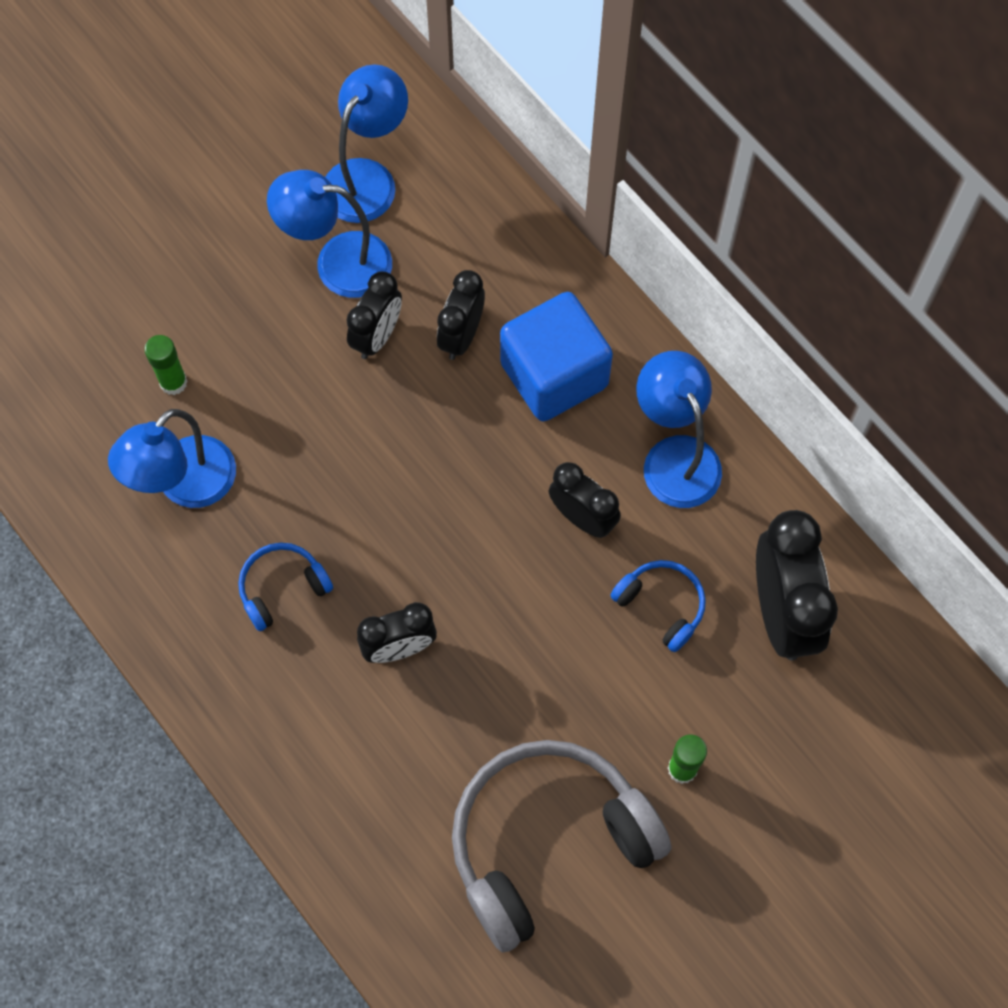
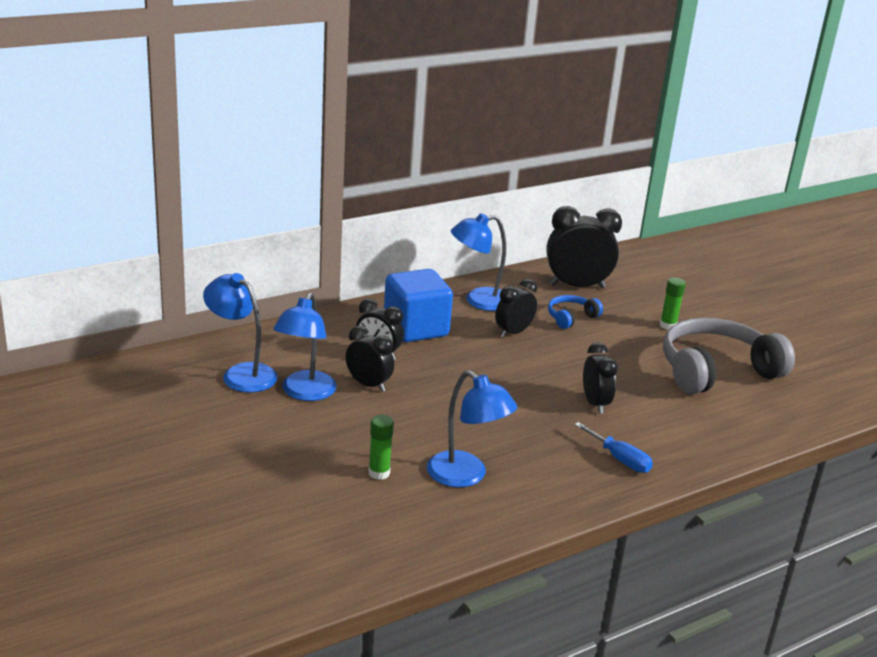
camera: 85 degrees left, 40 degrees down
blue headphones [238,543,333,631] -> none
grey headphones [452,740,671,952] -> grey headphones turned 90 degrees clockwise [663,317,795,394]
none -> blue screwdriver [574,422,653,473]

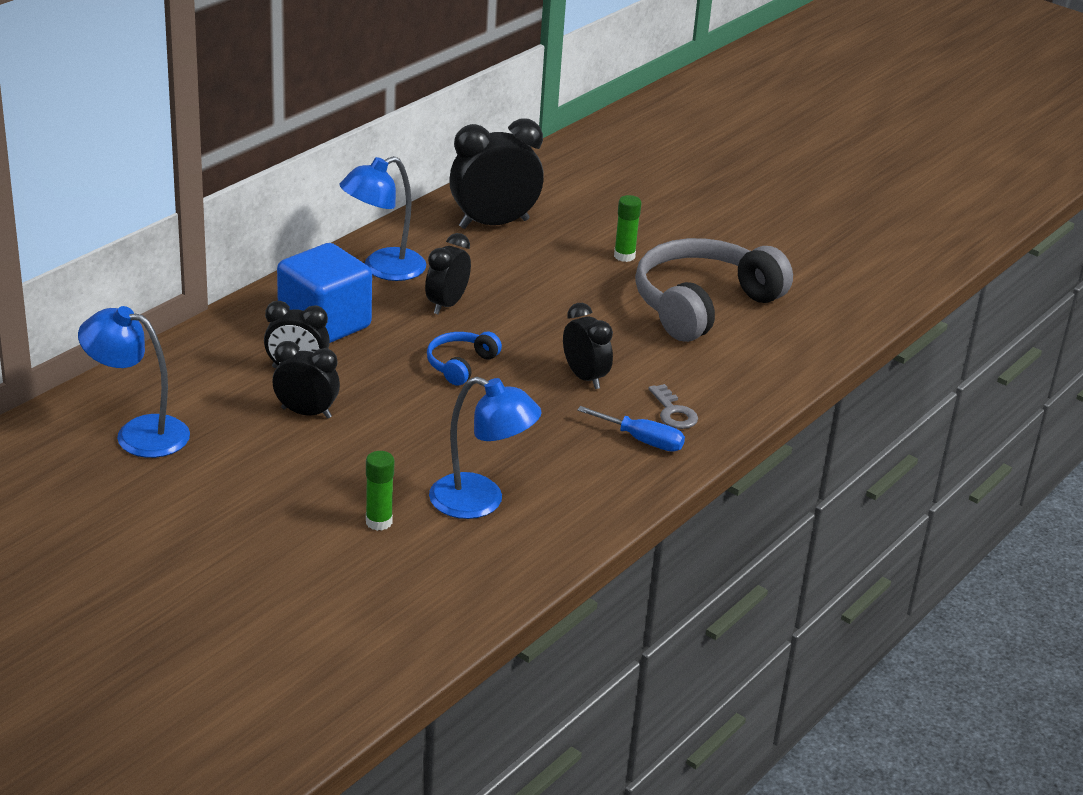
camera: 20 degrees left, 5 degrees up
blue lamp [273,293,337,401] -> none
blue headphones [548,295,603,329] -> blue headphones moved to [427,332,502,385]
none -> grey key [648,384,698,429]

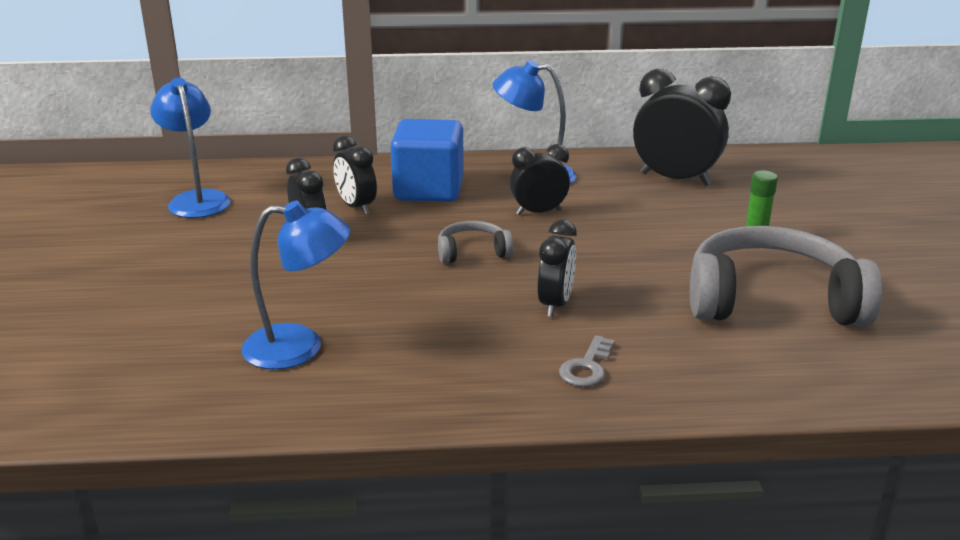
camera: 50 degrees right, 5 degrees down
green glue stick [366,451,394,531] -> none
blue headphones [427,332,502,385] -> grey headphones [438,221,514,264]
blue lamp [429,377,542,519] -> blue lamp turned 75 degrees counterclockwise [242,200,351,370]
blue screwdriver [577,406,685,452] -> none

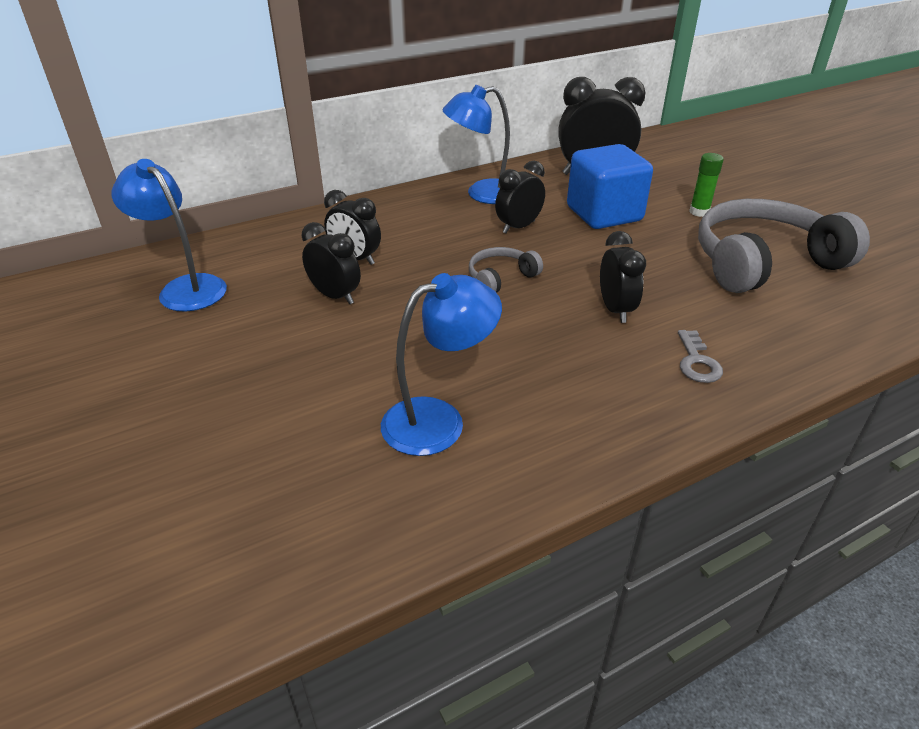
camera: 25 degrees left, 10 degrees up
blue cube [391,119,464,202] -> blue cube moved to [567,144,653,229]

